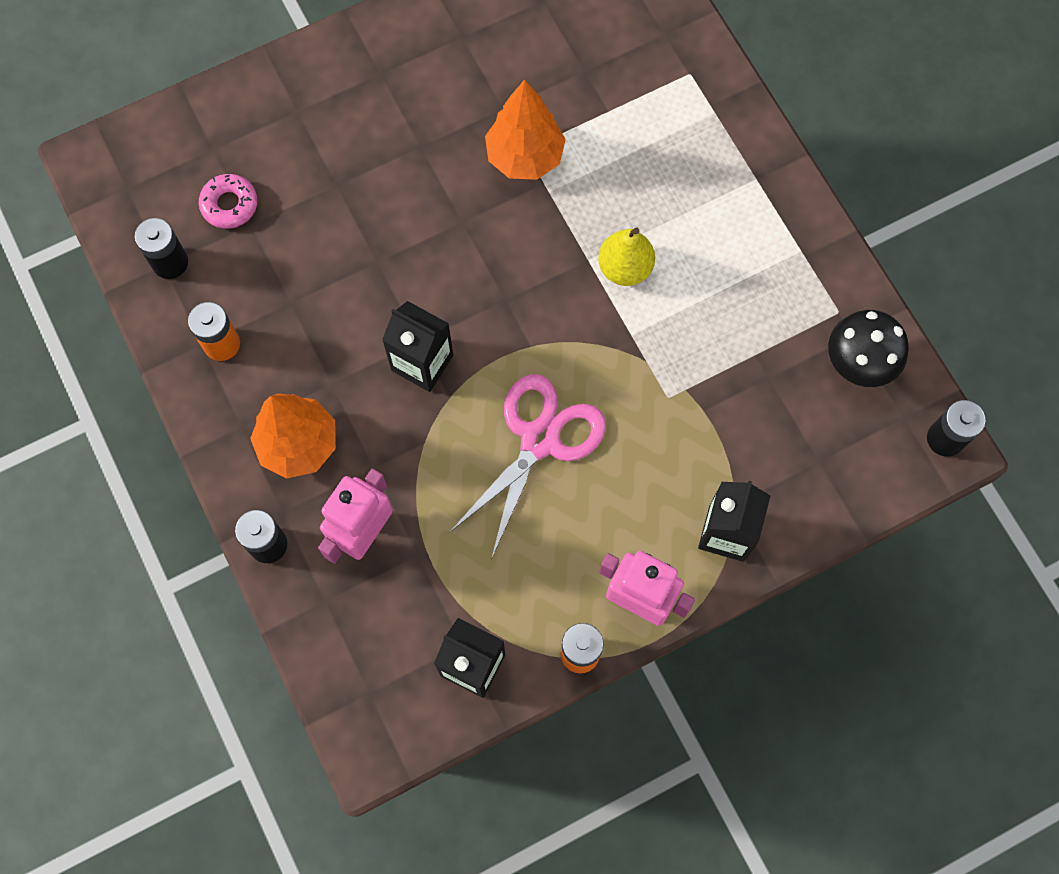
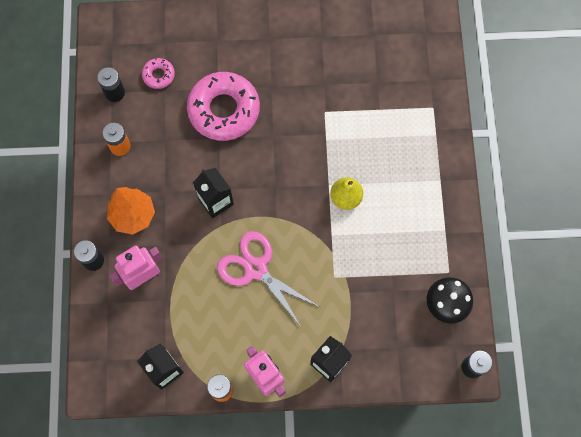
camera: 25 degrees right, 0 degrees up
pink scissors [449,374,606,559] -> pink scissors turned 105 degrees counterclockwise [217,231,319,327]
orange tree [485,79,566,180] -> none
none -> pink donut [187,72,260,141]

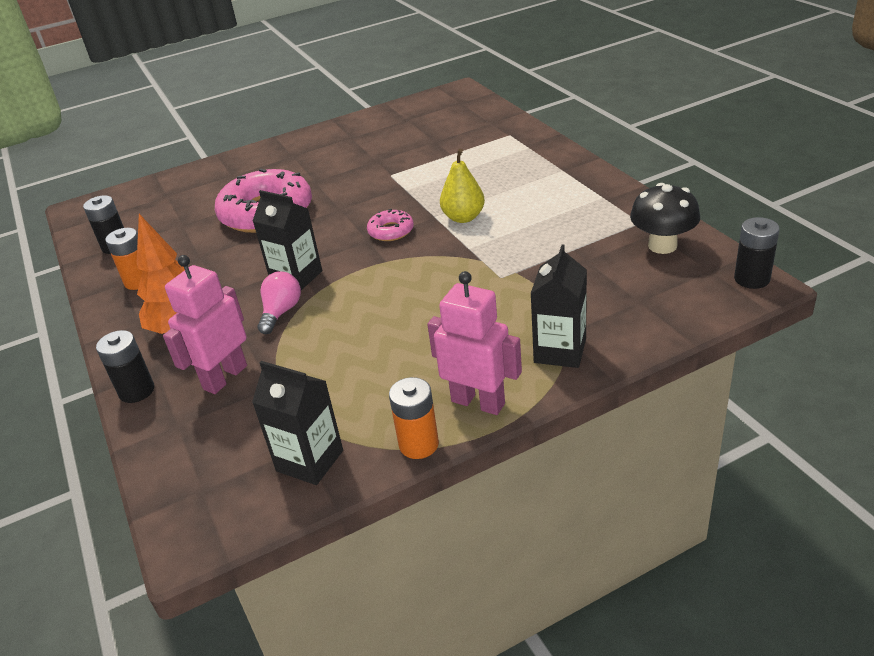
camera: 20 degrees left, 35 degrees down
pink donut [142,58,175,89] -> pink donut moved to [367,209,414,241]
pink scissors [217,231,319,327] -> none
none -> pink light bulb [257,272,301,334]

